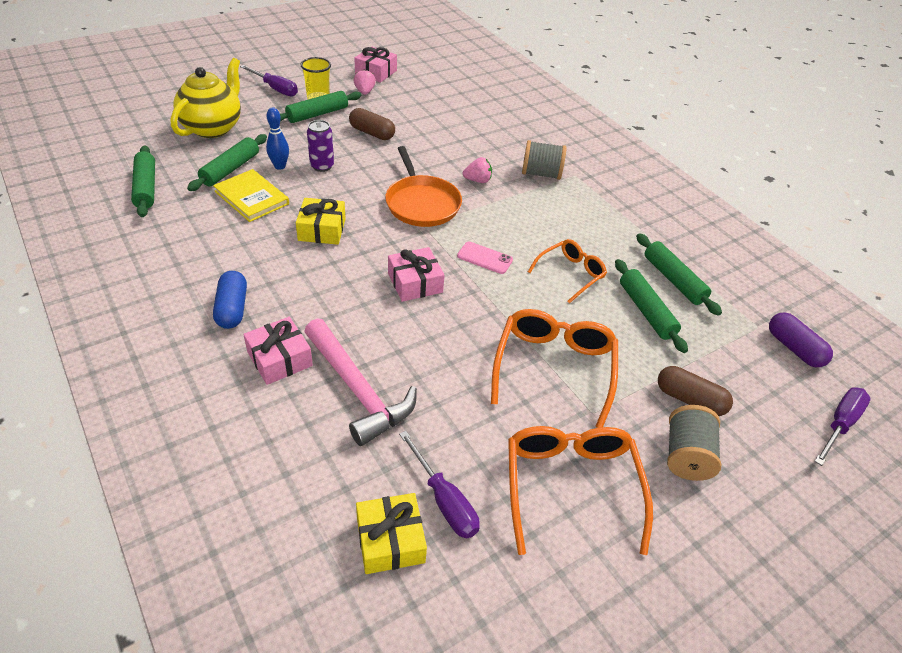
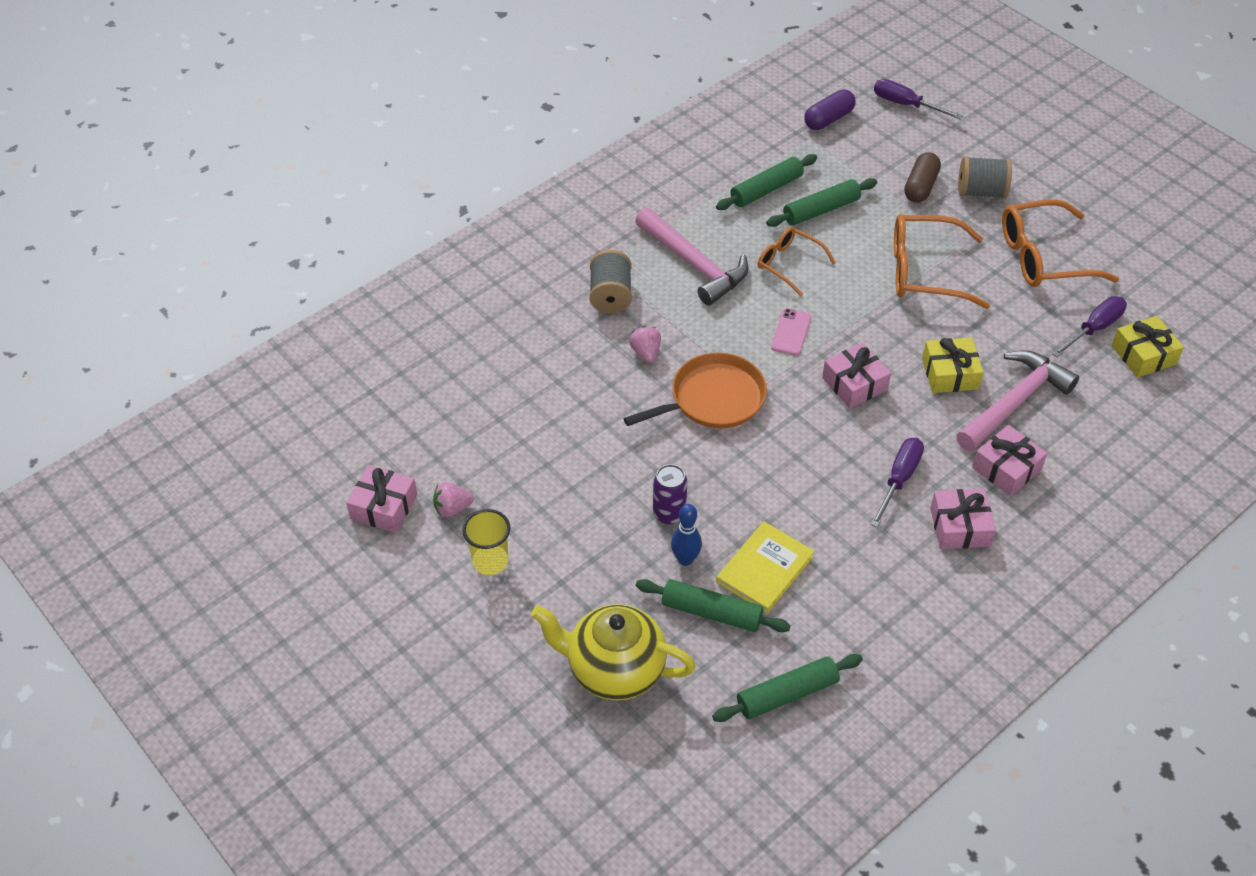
camera: 95 degrees left, 5 degrees up
blue capsule [213,271,247,329] -> pink gift [930,489,996,549]
purple screwdriver [240,65,298,97] -> purple screwdriver moved to [870,438,924,527]
green rolling pin [280,91,362,123] -> none
yellow gift [296,198,346,245] -> yellow gift moved to [922,337,984,393]
brown capsule [349,108,395,140] -> none
none -> pink hammer [635,208,749,306]

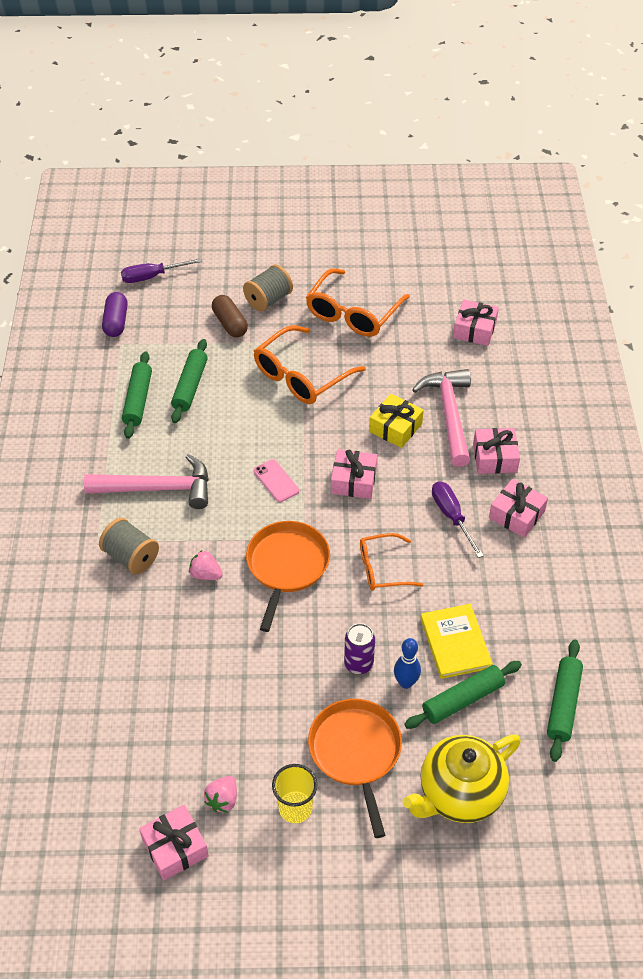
camera: 50 degrees left, 0 degrees up
orange glasses [758,227,836,296] -> orange glasses moved to [360,533,424,591]
purple screwdriver [1052,296,1127,357] -> none
yellow gift [1111,316,1184,378] -> pink gift [453,300,499,346]
none -> orange pan [308,699,402,838]

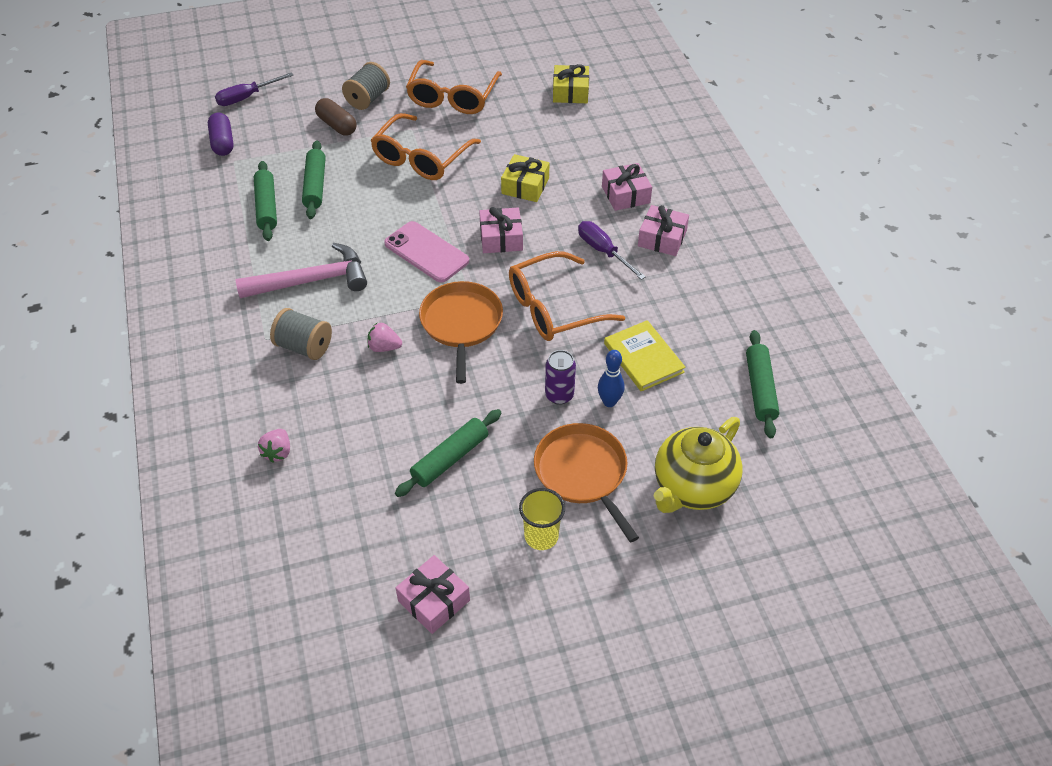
camera: 15 degrees left, 0 degrees up
pink strawberry [204,776,237,812] -> pink strawberry moved to [258,429,290,463]
pink phone [253,459,299,502] -> pink phone [384,221,469,283], size x1.67
orange glasses [360,533,424,591] -> orange glasses [509,251,625,341], size x1.64
green rolling pin [404,661,522,729] -> green rolling pin moved to [395,409,501,497]
pink hammer [412,369,471,467] -> none
pink gift [453,300,499,346] -> yellow gift [553,64,589,103]

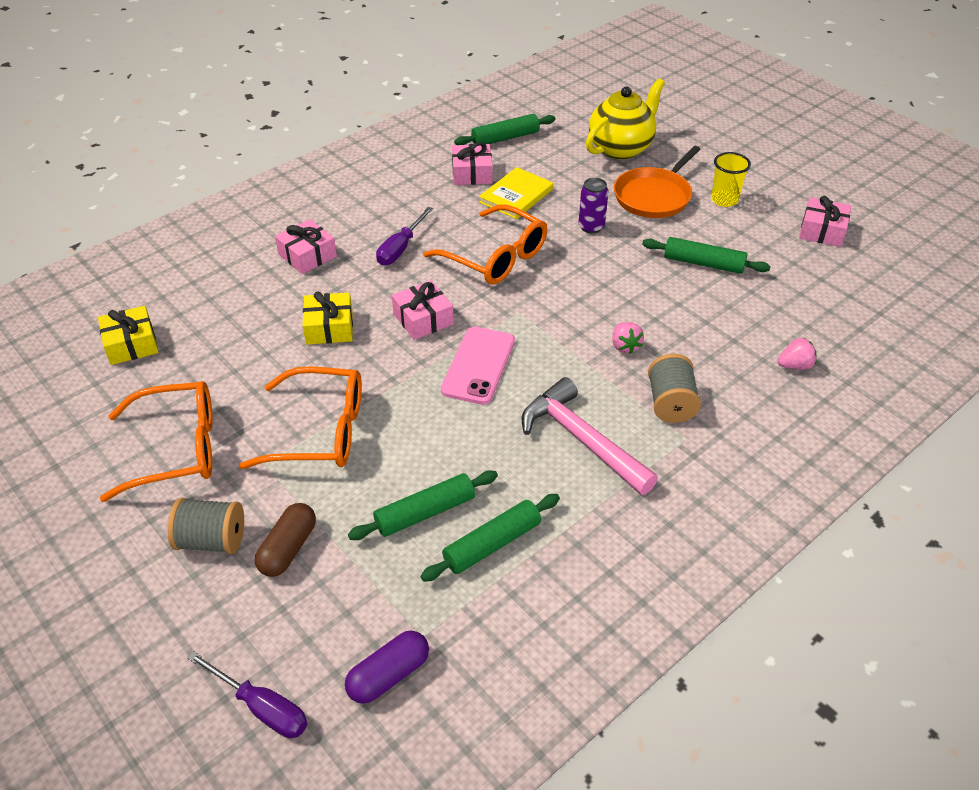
camera: 115 degrees left, 5 degrees down
orange pan [419,281,503,384] -> none
blue bowling pin [598,350,624,407] -> none
pink gift [638,205,689,256] -> pink gift moved to [452,142,493,185]
yellow teapot [654,417,742,513] -> yellow teapot turned 60 degrees counterclockwise [586,78,665,159]

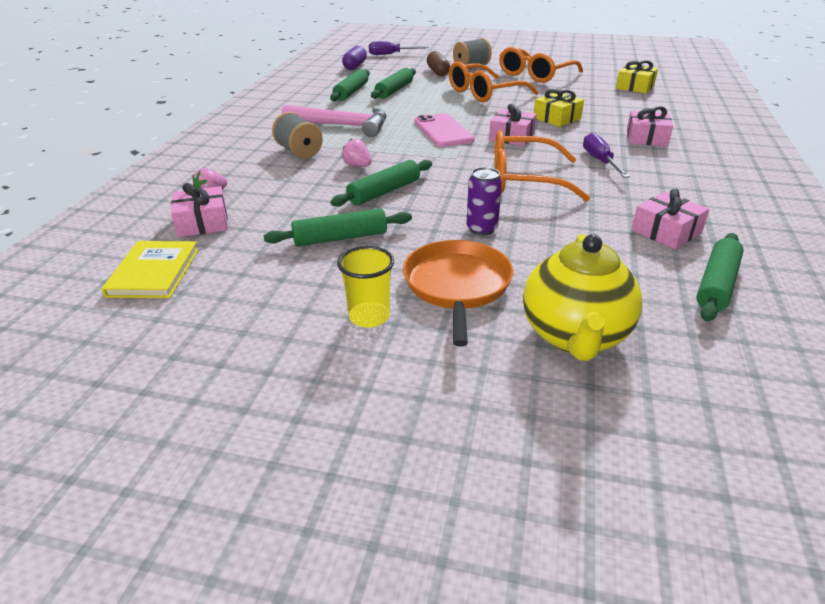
camera: 145 degrees right, 10 degrees down
yellow book [479,167,554,219] -> yellow book moved to [102,241,199,298]
pink gift [799,196,851,247] -> pink gift moved to [171,183,228,237]
none -> green rolling pin [330,160,432,207]

